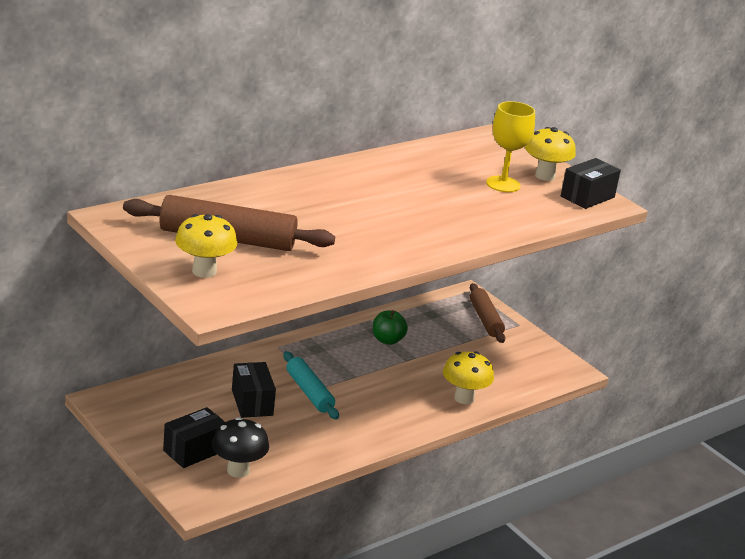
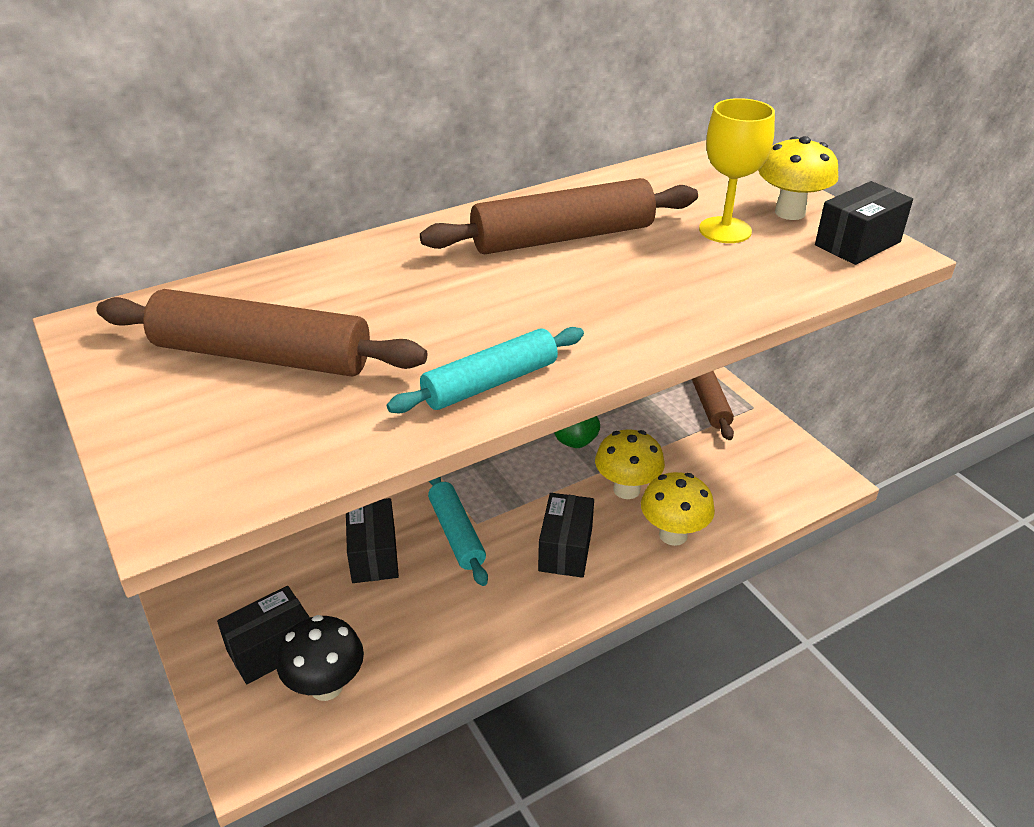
camera: 10 degrees right, 10 degrees up
yellow mushroom [175,214,237,278] -> yellow mushroom moved to [595,429,665,499]
none -> turquoise rolling pin [387,327,584,413]
none -> brown rolling pin [420,178,698,254]
none -> black box [538,493,594,578]

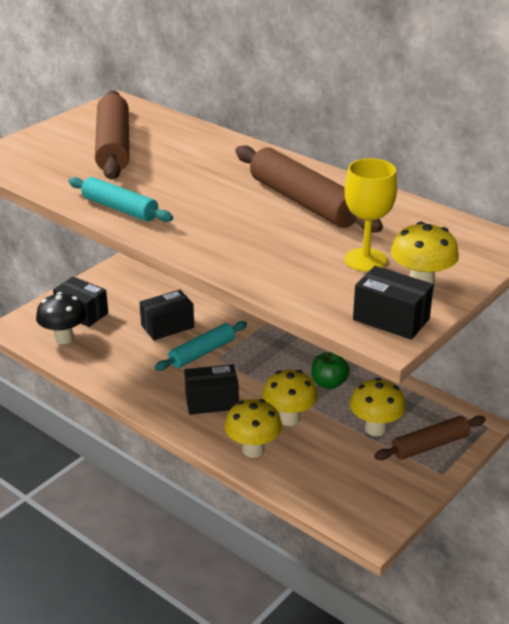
camera: 70 degrees right, 5 degrees down
none -> yellow mushroom [350,378,406,436]

